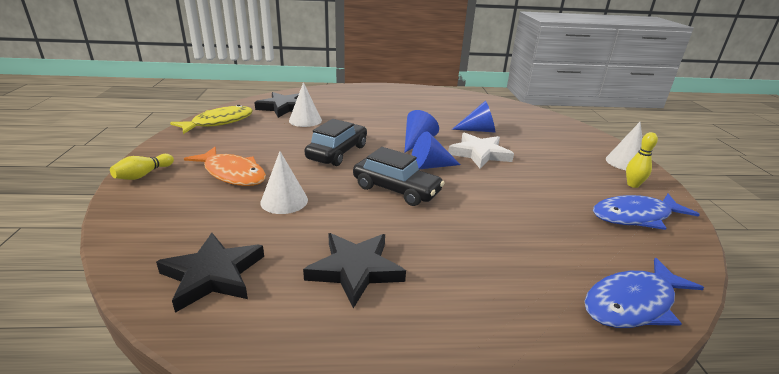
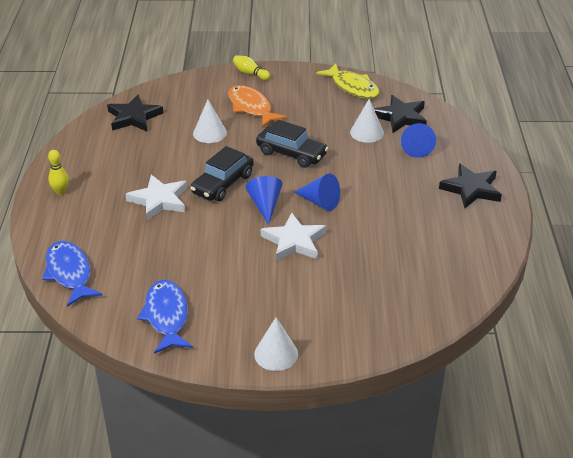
camera: 95 degrees right, 10 degrees up
orange fish [184,147,266,186] -> orange fish turned 105 degrees clockwise [228,85,287,128]
black star [303,233,406,308] -> black star moved to [439,164,502,208]
blue cone [452,101,495,133] -> blue cone moved to [401,123,436,158]
yellow bowling pin [626,132,658,188] -> yellow bowling pin moved to [48,150,69,195]
none -> white star [126,175,187,220]

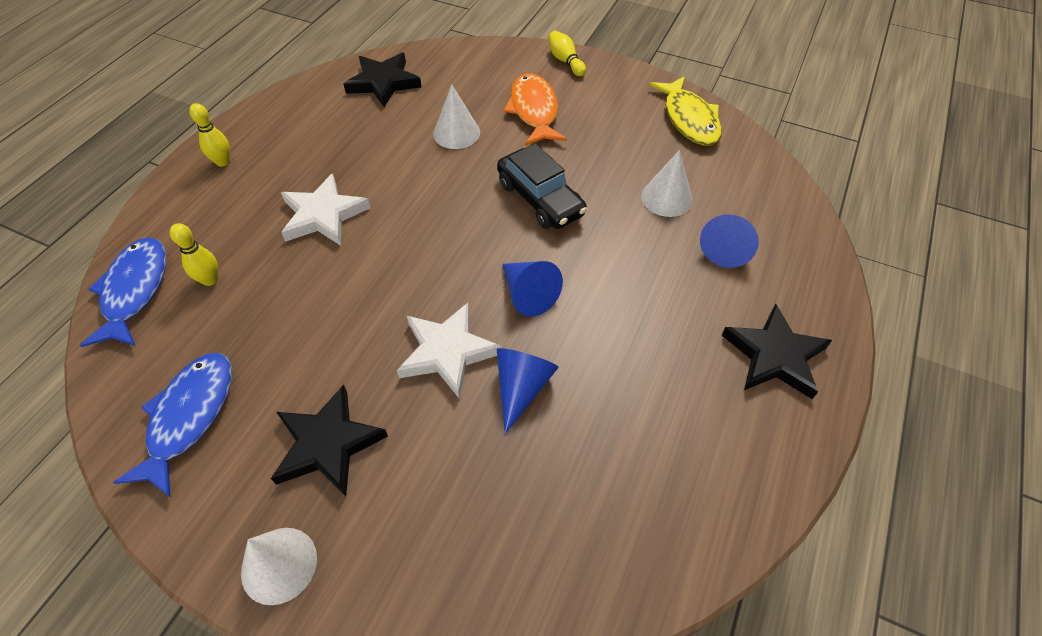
camera: 25 degrees right, 15 degrees up
black car [190,146,254,201] -> none
blue cone [245,176,282,225] -> blue cone moved to [497,348,559,434]
black star [374,95,427,133] -> black star moved to [271,385,388,496]
none -> yellow bowling pin [170,223,218,286]

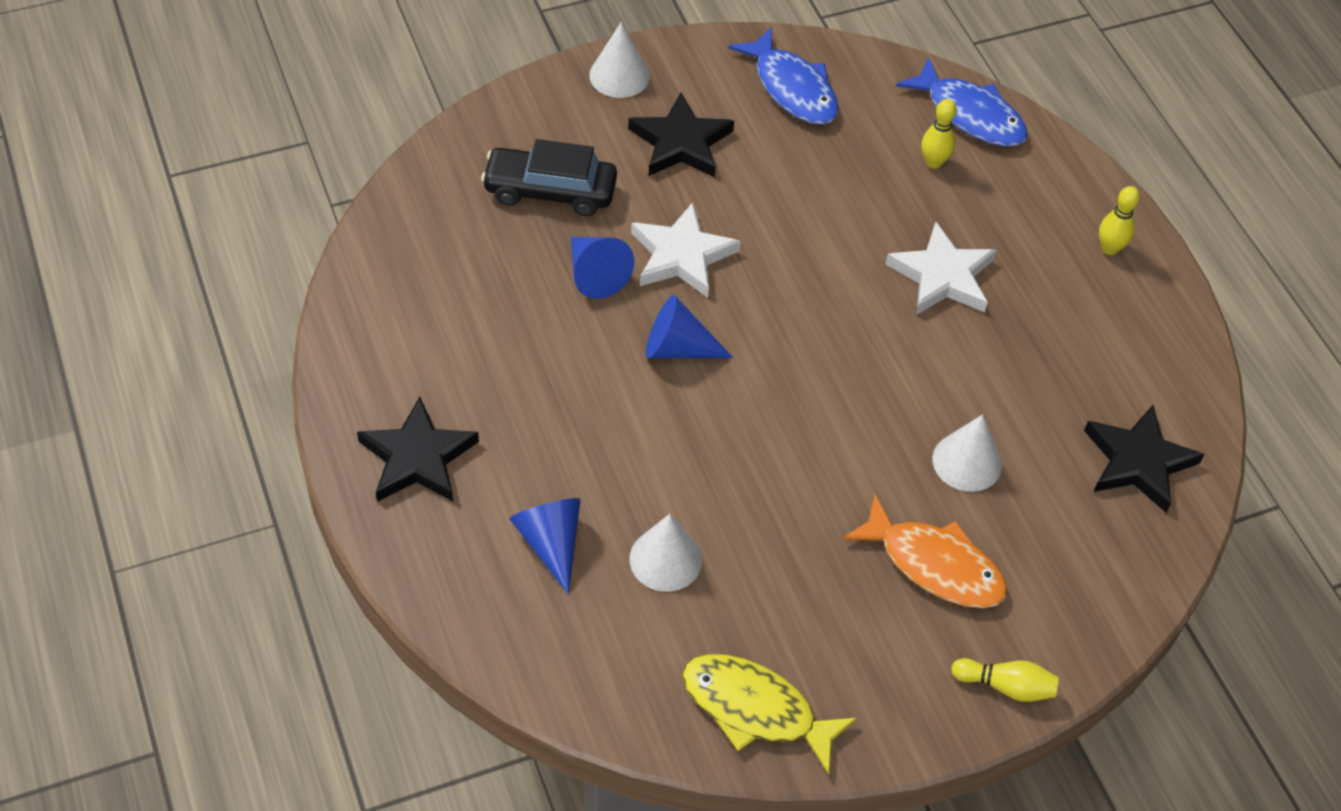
camera: 130 degrees right, 0 degrees up
black car [497,143,587,229] -> black car moved to [481,139,617,216]

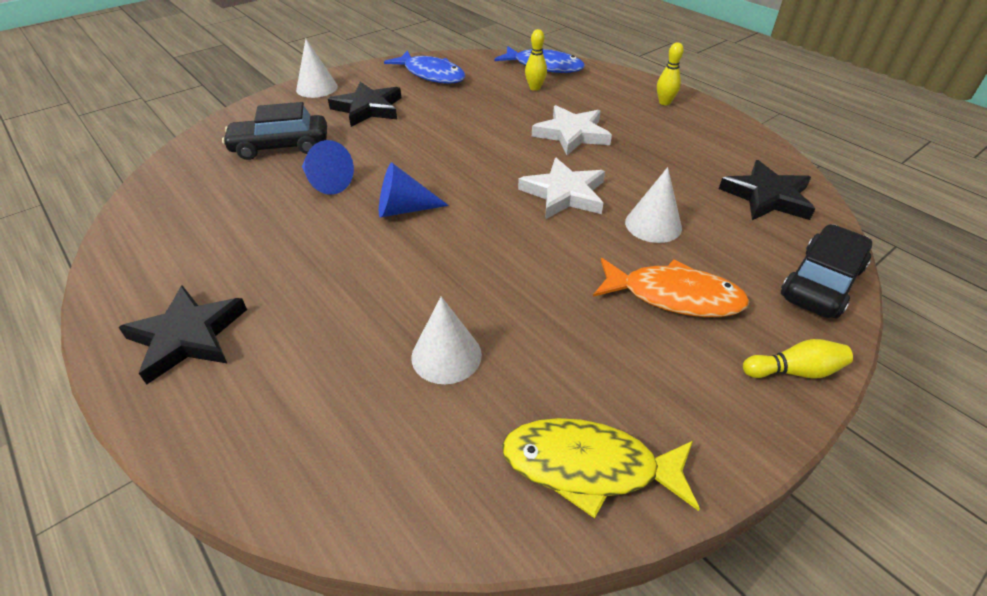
camera: 15 degrees left, 10 degrees down
blue cone [510,498,581,594] -> none
white star [631,202,741,298] -> white star moved to [518,158,605,219]
none -> black car [781,224,872,318]

